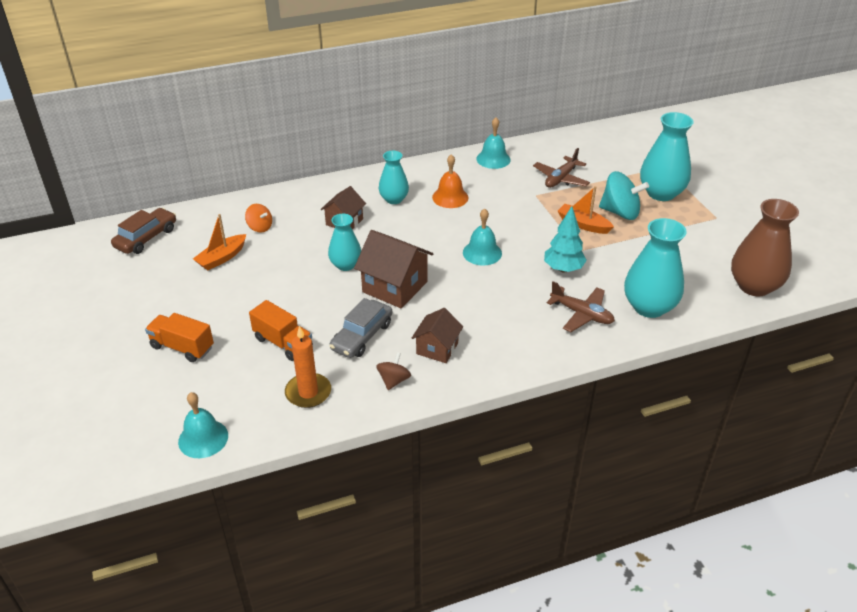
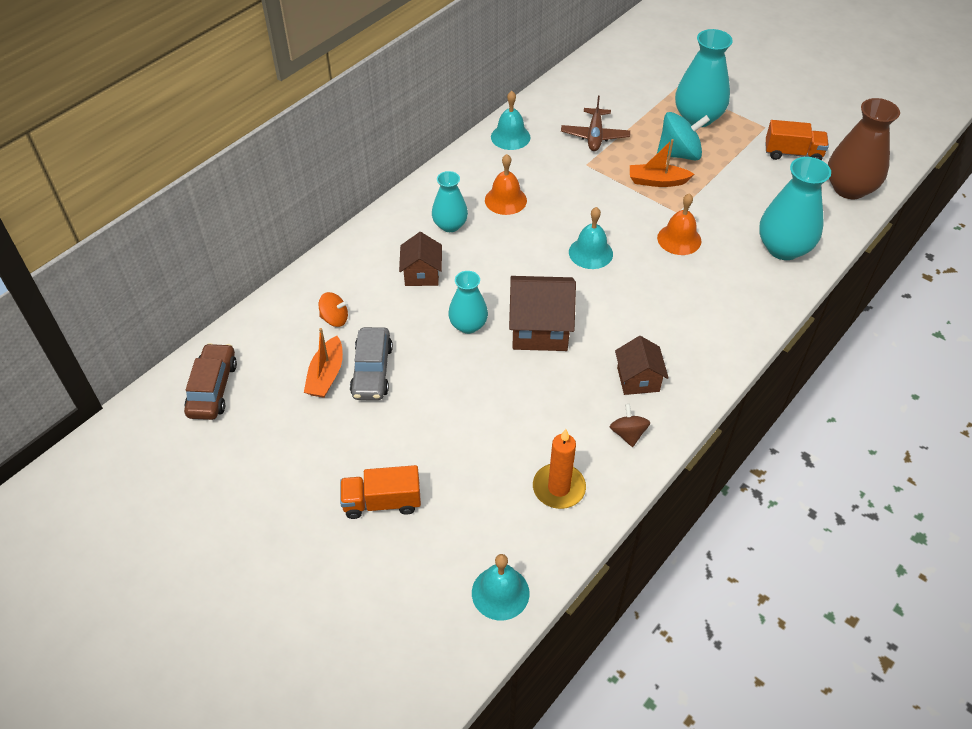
camera: 30 degrees left, 10 degrees up
orange truck [249,300,313,361] -> orange truck moved to [765,120,829,160]
grey car [329,298,392,358] -> grey car moved to [350,327,393,400]
turquoise tree [544,206,587,273] -> orange bell [657,193,701,255]
brown plane [547,281,615,332] -> none

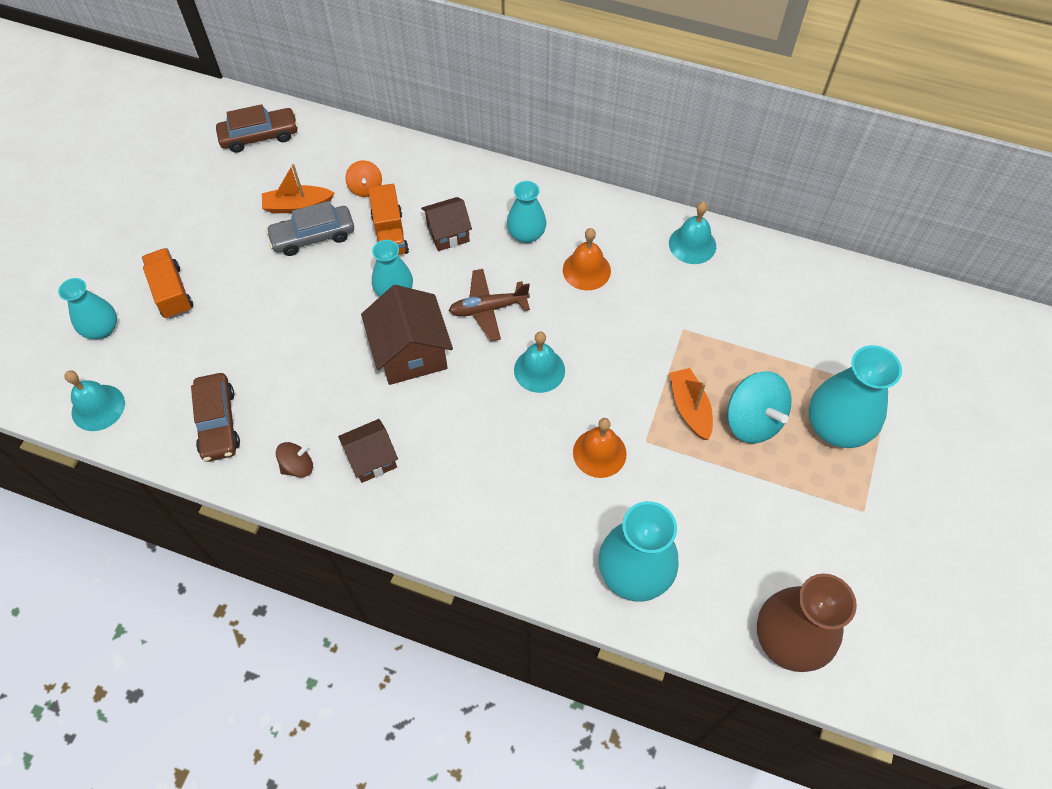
camera: 70 degrees right, 10 degrees up
orange candle [533,429,586,509] -> brown car [191,373,240,462]
brown plane [561,96,630,151] -> brown plane moved to [449,269,530,341]
orange truck [765,120,829,160] -> orange truck moved to [368,184,409,255]
none -> turquoise vase [58,278,117,339]

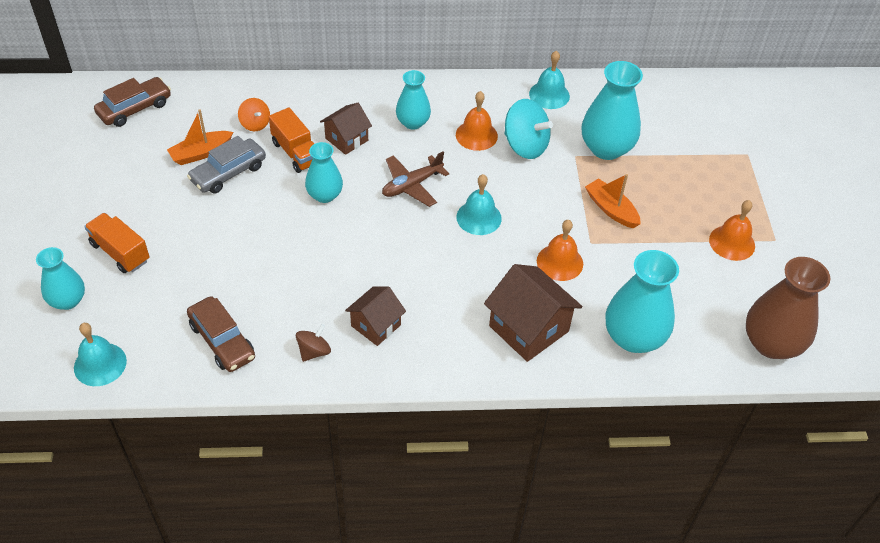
camera: 25 degrees left, 10 degrees down
brown house [361,285,453,385] -> brown house moved to [484,264,583,362]
turquoise spinning top [727,371,792,444] -> turquoise spinning top moved to [504,99,553,159]
turquoise vase [809,345,902,448] -> turquoise vase moved to [582,61,643,160]
none -> orange bell [709,200,755,261]

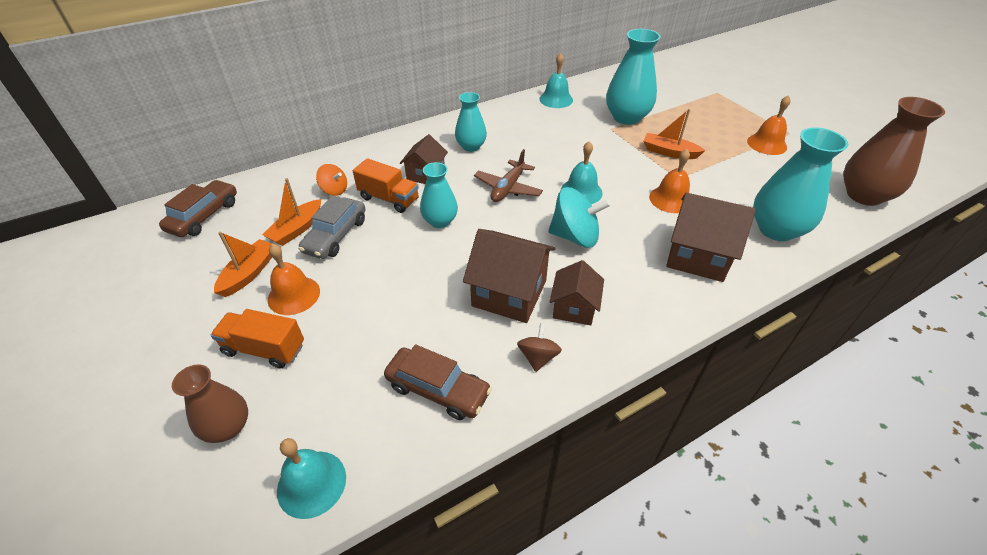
camera: 25 degrees left, 5 degrees down
turquoise vase [36,247,85,310] -> brown vase [172,364,248,443]
orange bell [456,91,498,151] -> orange bell moved to [268,244,320,315]
turquoise spinning top [504,99,553,159] -> turquoise spinning top moved to [548,187,610,248]
none -> orange boat [214,231,272,297]
none -> brown house [463,229,556,323]

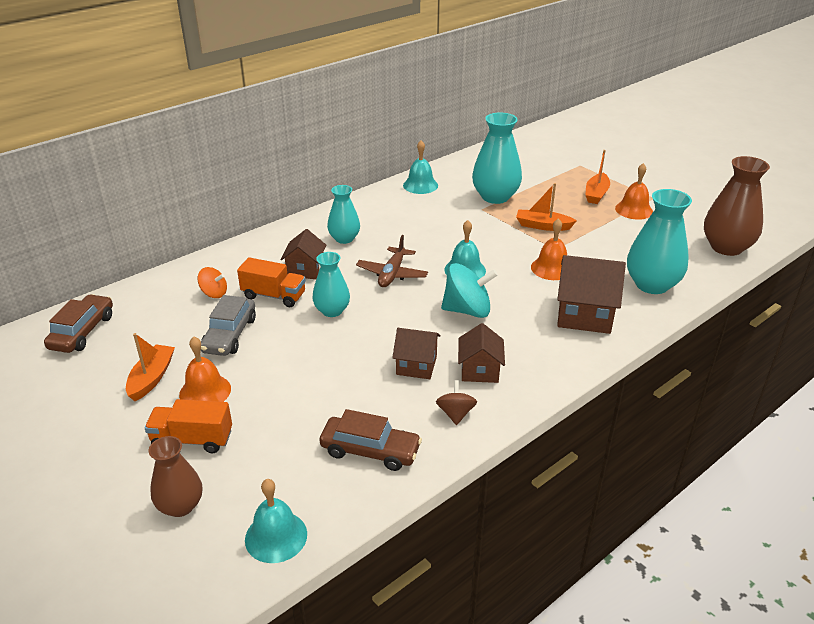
camera: 10 degrees left, 10 degrees down
orange boat [262,178,321,246] -> orange boat moved to [585,150,610,204]
brown house [463,229,556,323] -> brown house [392,328,441,379], size x0.62

